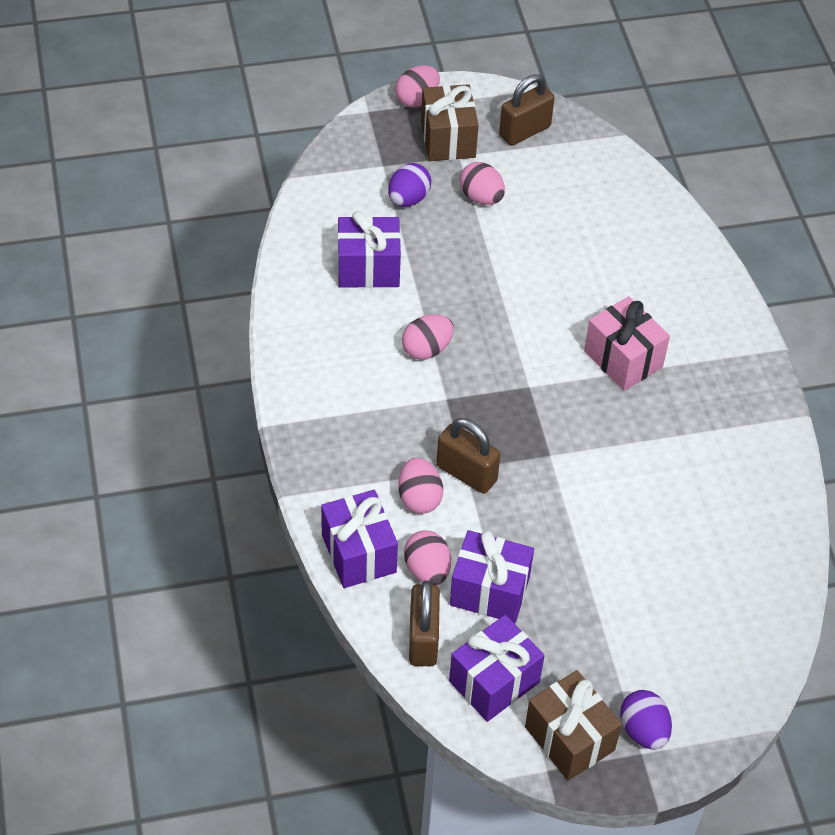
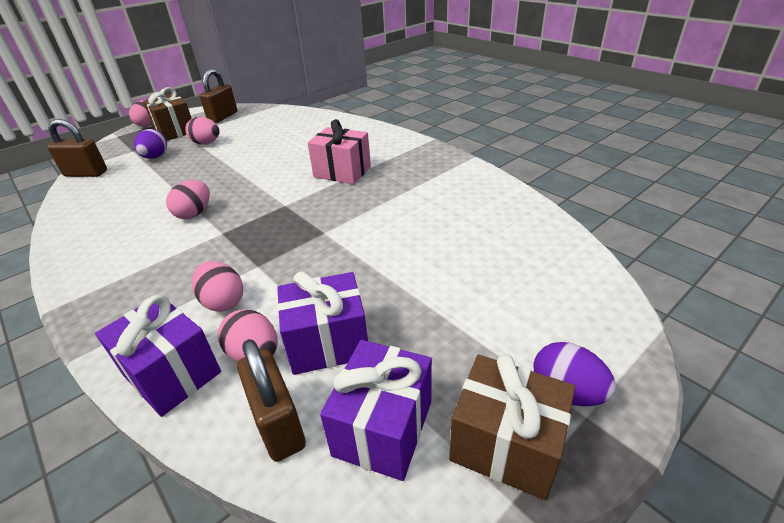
camera: 25 degrees left, 15 degrees down
purple gift [338,211,401,288] -> none
brown padlock [436,418,501,494] -> brown padlock moved to [47,119,107,177]

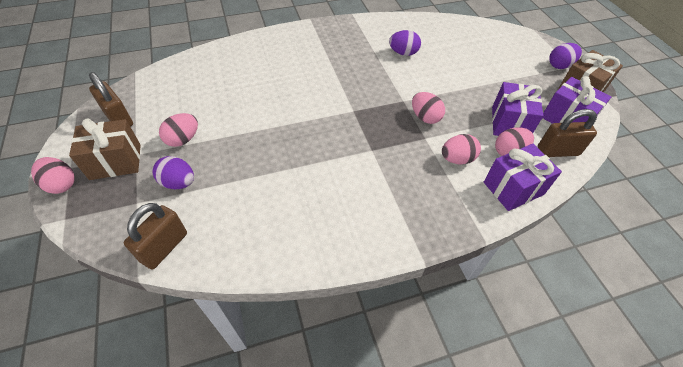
camera: 70 degrees left, 15 degrees up
pink egg [166,180,210,219] -> pink egg moved to [412,92,445,124]
pink gift [308,119,371,184] -> none
none -> purple egg [389,30,421,56]

